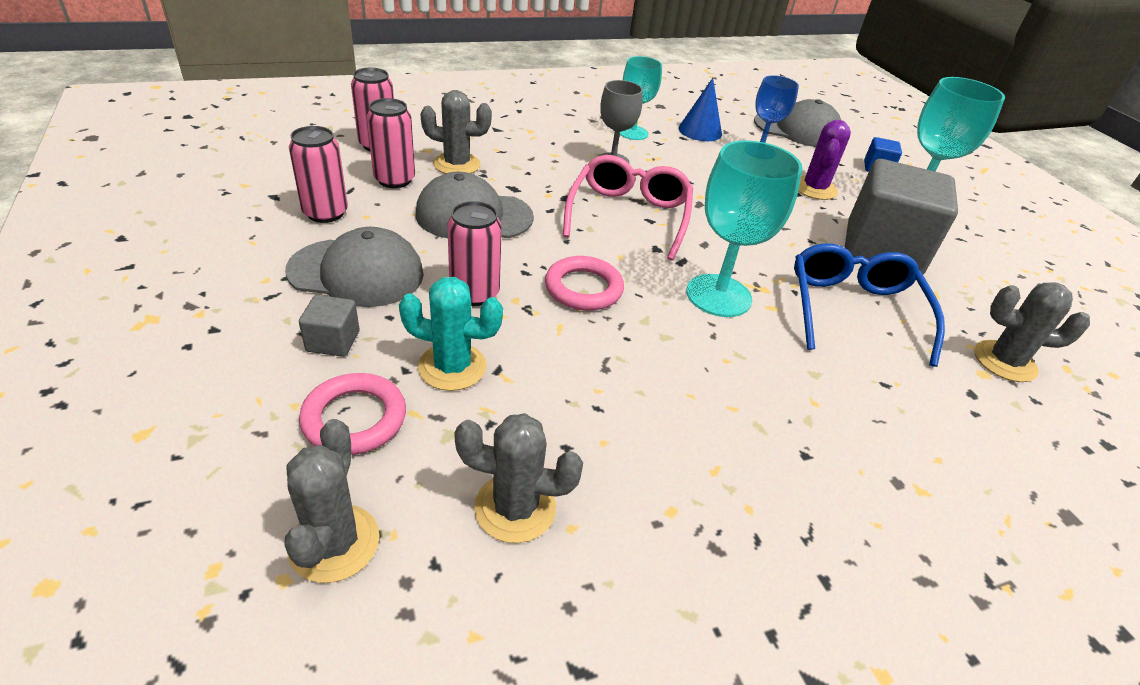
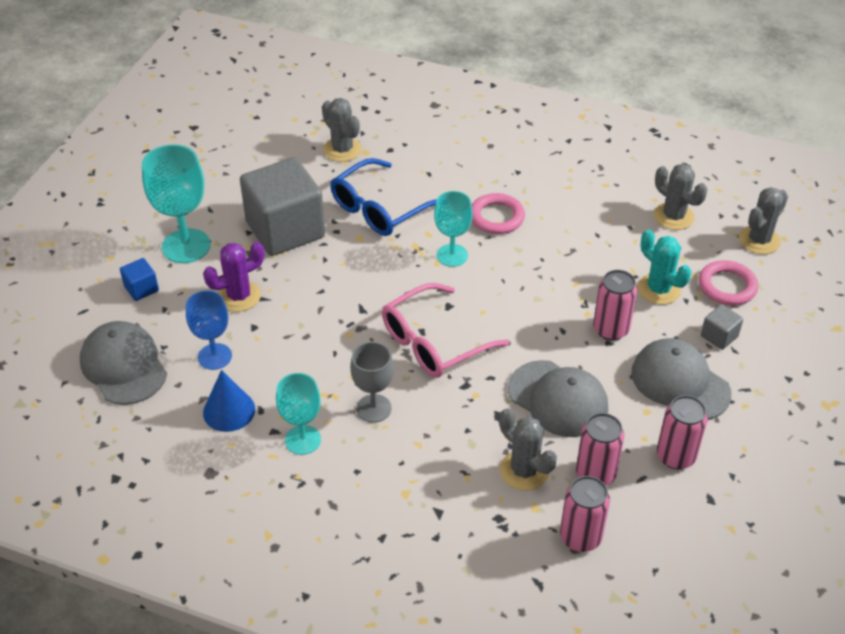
camera: 135 degrees left, 5 degrees up
pink ring [545,256,624,311] -> pink ring moved to [472,193,525,234]
turquoise goblet [686,140,803,317] -> turquoise goblet [434,191,473,267], size x0.65

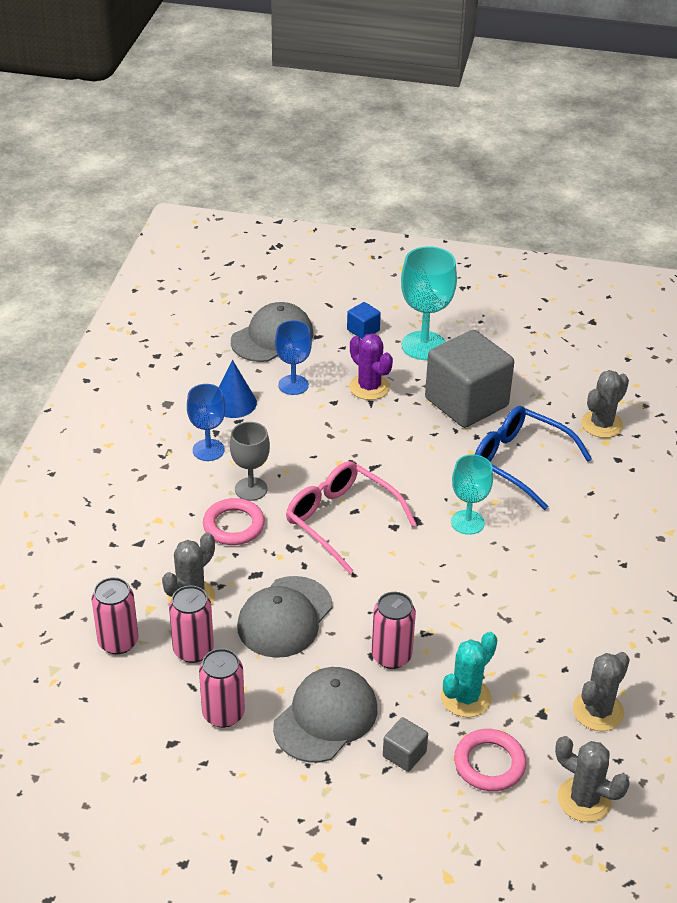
camera: 80 degrees right, 5 degrees down
turquoise goblet [276,373,321,455] -> blue goblet [187,384,226,461]
pink ring [472,193,525,234] -> pink ring moved to [203,498,265,545]

